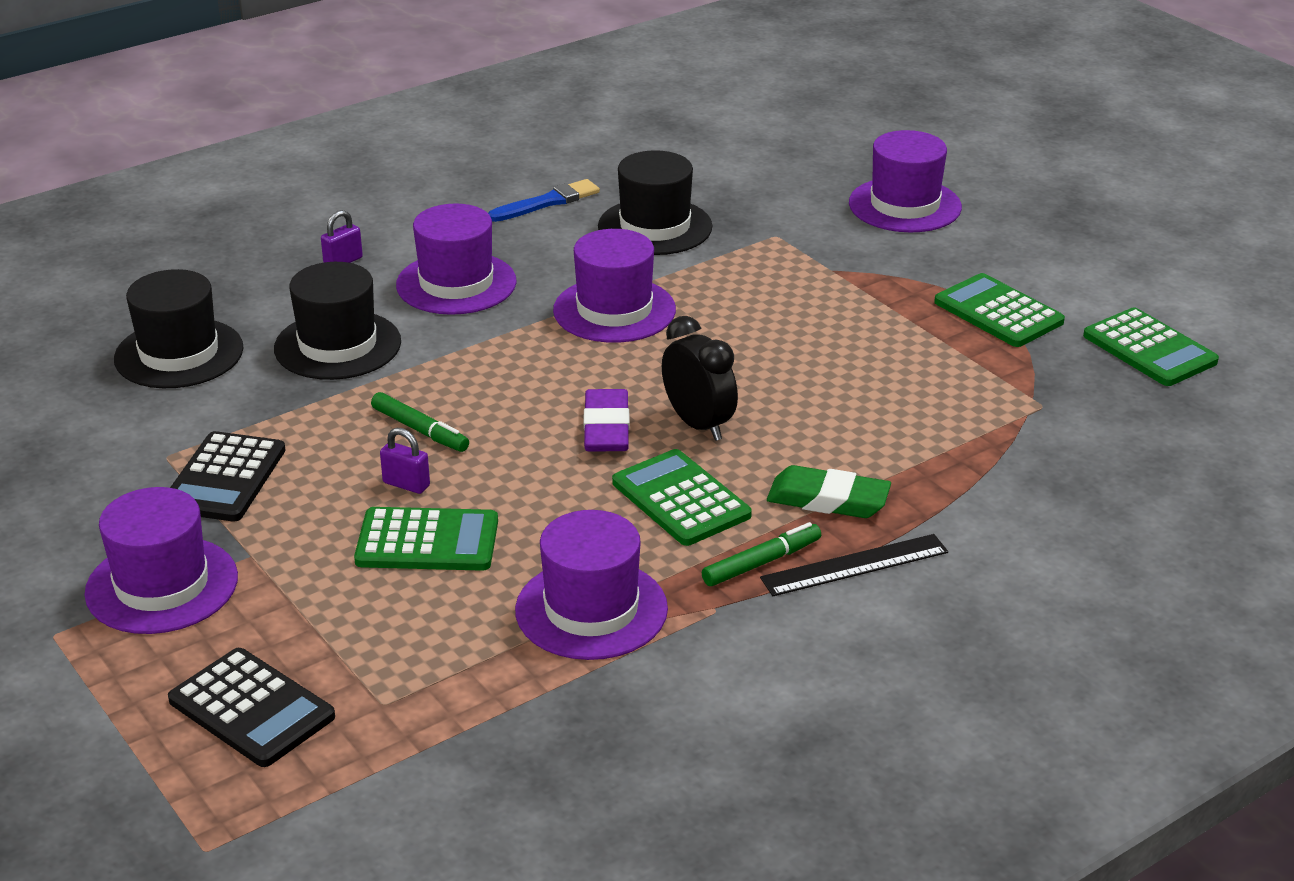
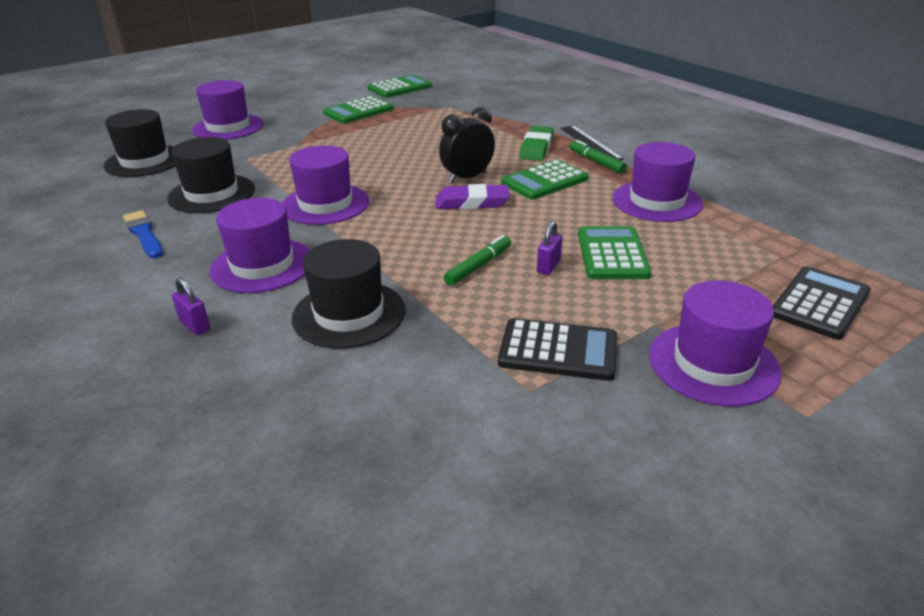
camera: 90 degrees left, 0 degrees up
black hat [114,269,244,388] -> black hat moved to [104,109,175,177]

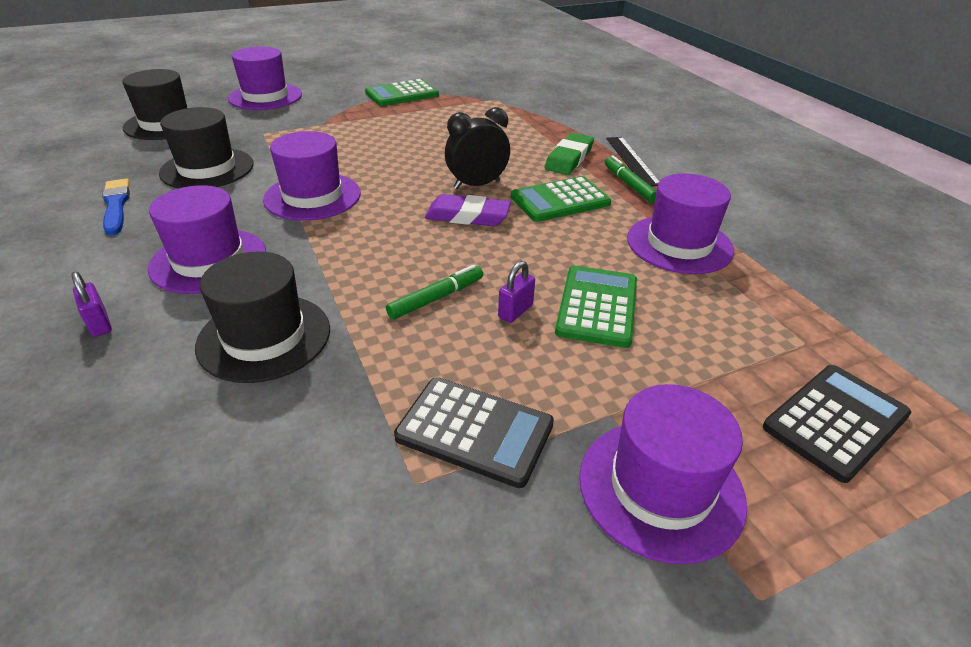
camera: 10 degrees right, 5 degrees up
green calculator [367,75,432,98] -> none

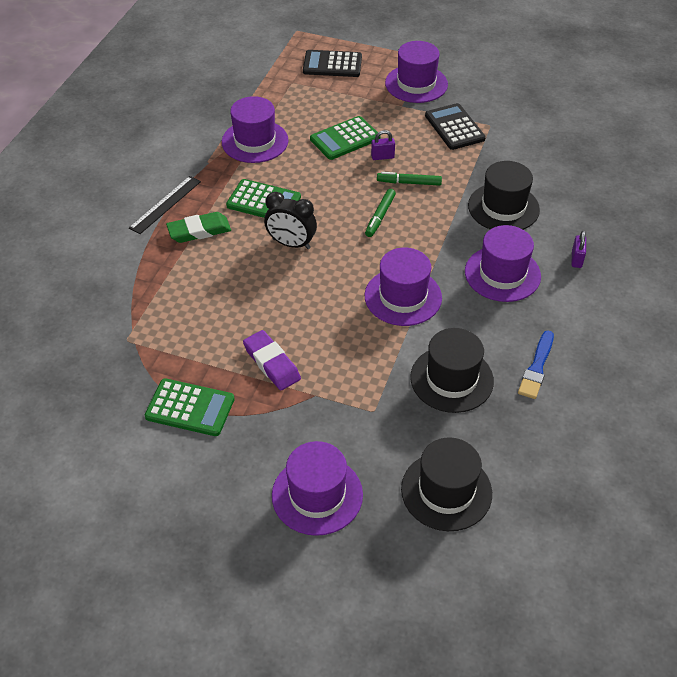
camera: 135 degrees left, 10 degrees up
purple eraser [425,194,511,226] -> purple eraser moved to [243,330,301,390]
green marker [605,155,656,203] -> green marker moved to [365,189,396,237]

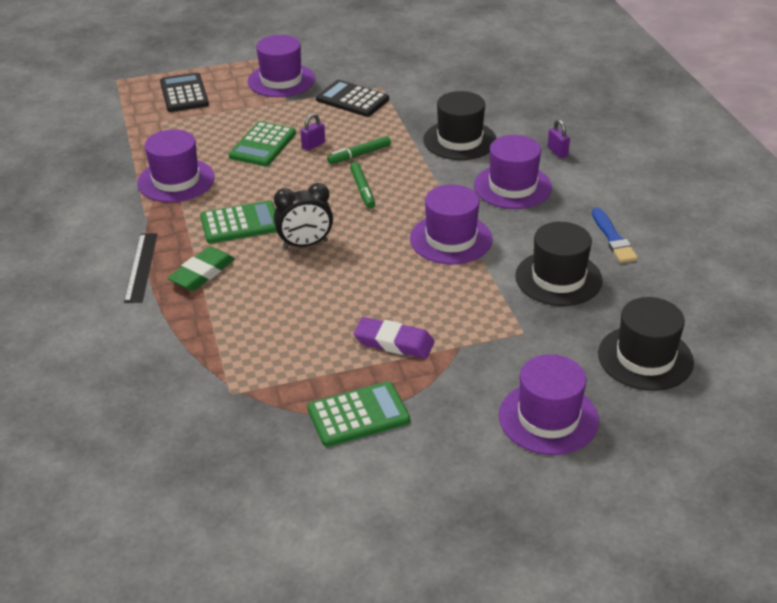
camera: 35 degrees left, 10 degrees down
black calculator [303,50,362,77] -> black calculator turned 105 degrees clockwise [160,73,209,112]

